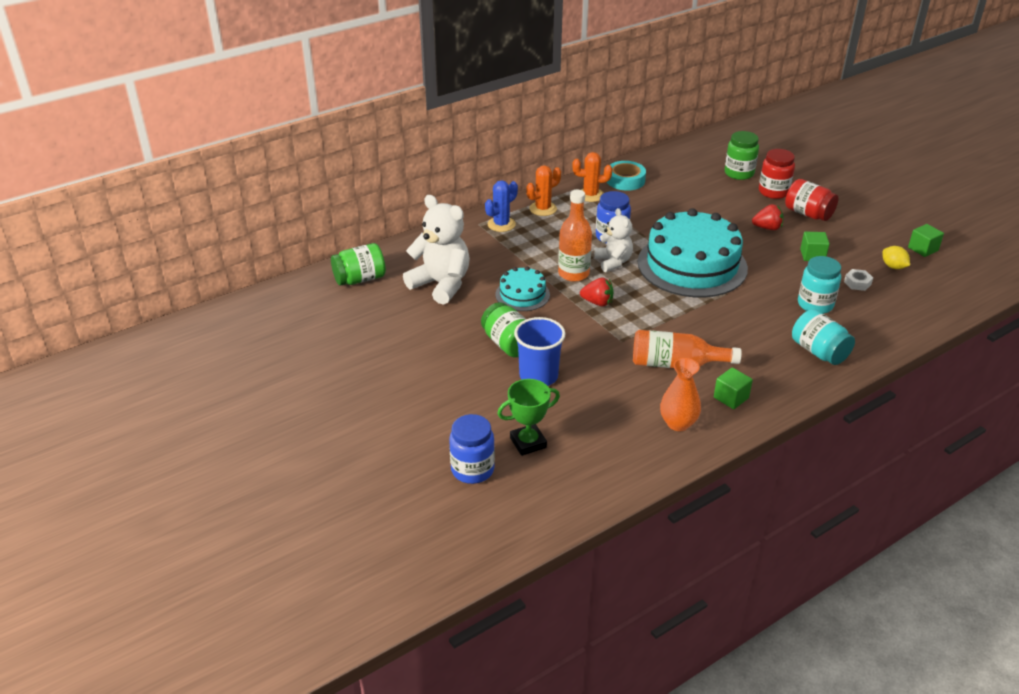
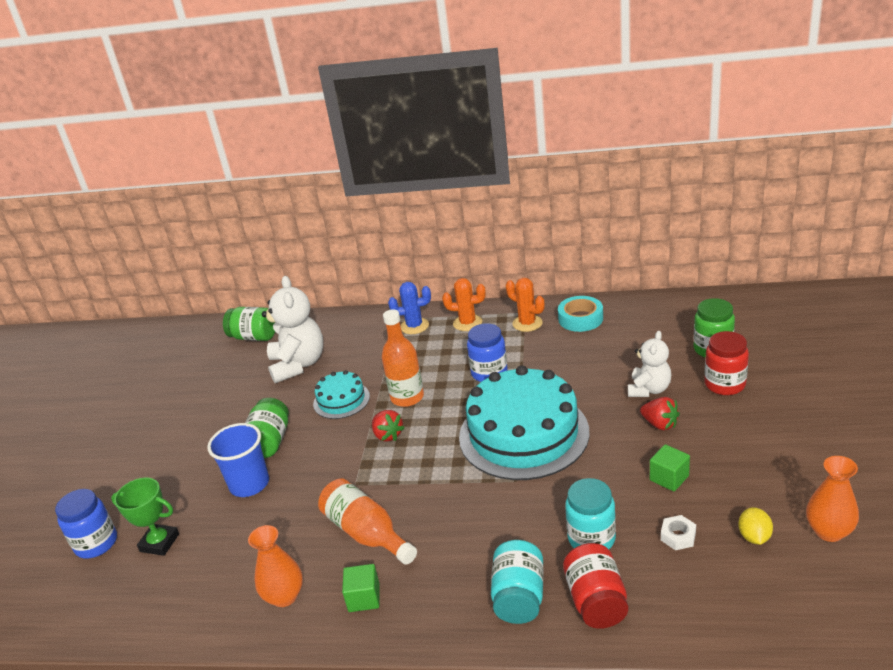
camera: 45 degrees right, 5 degrees down
white teddy bear [594,208,633,272] -> white teddy bear moved to [628,331,671,397]
red jar [785,179,838,221] -> red jar moved to [563,543,628,629]
green cube [908,224,944,257] -> orange vase [806,456,859,542]

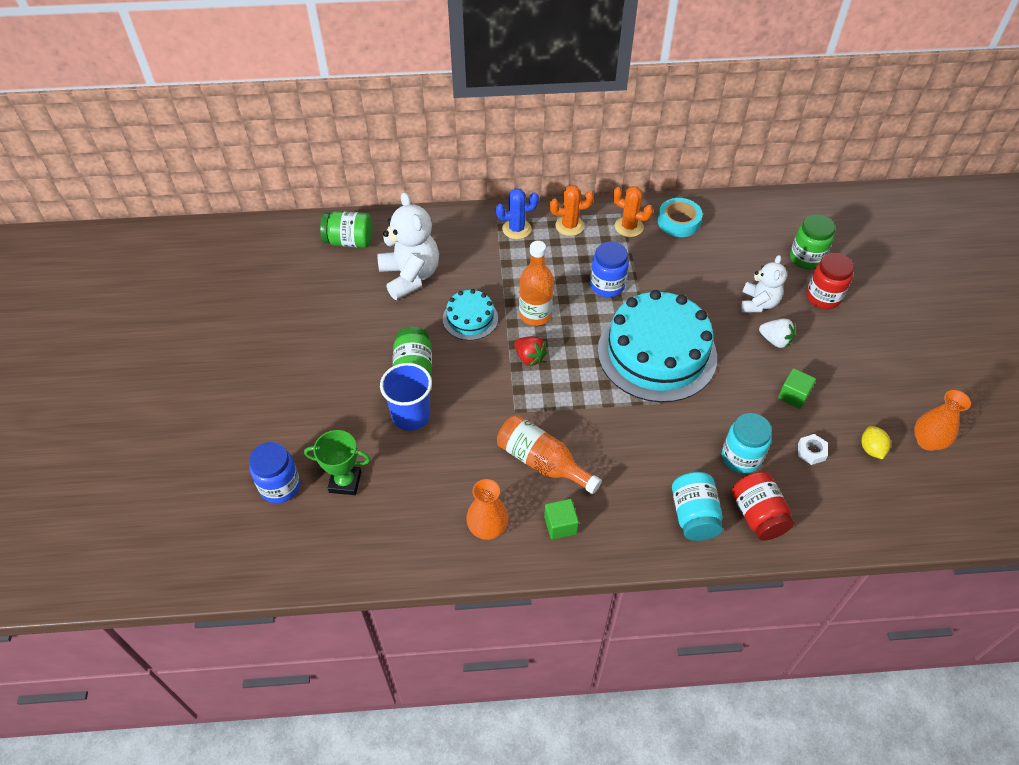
camera: 15 degrees left, 20 degrees up
red strawberry [640,397,680,430] -> white strawberry [759,318,795,348]

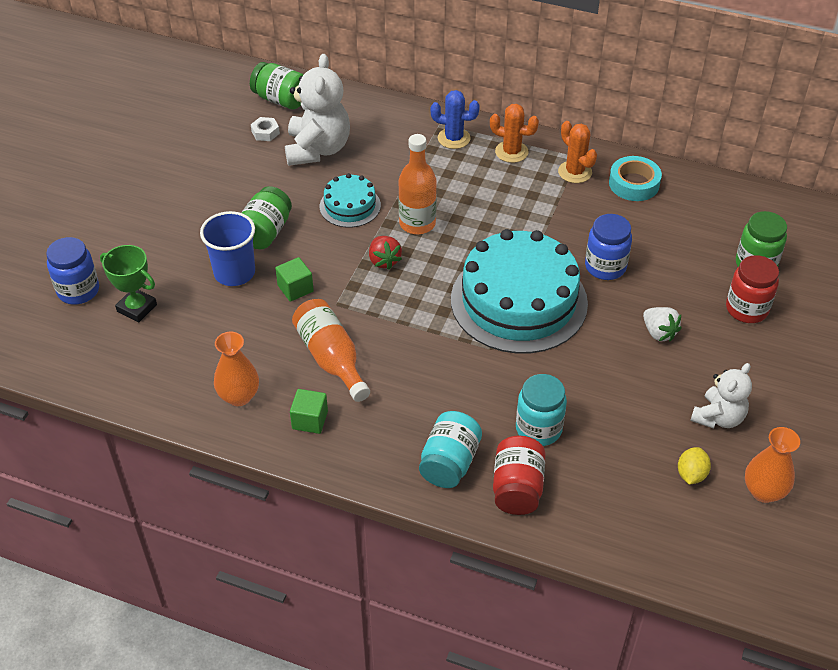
camera: 25 degrees right, 5 degrees down
blue jar [590,241,629,297] -> blue jar moved to [585,214,632,280]
white teddy bear [741,255,787,312] -> white teddy bear moved to [690,363,752,429]
green cube [778,368,816,409] -> green cube moved to [275,257,314,302]
white nut [798,434,828,465] -> white nut moved to [251,117,280,141]

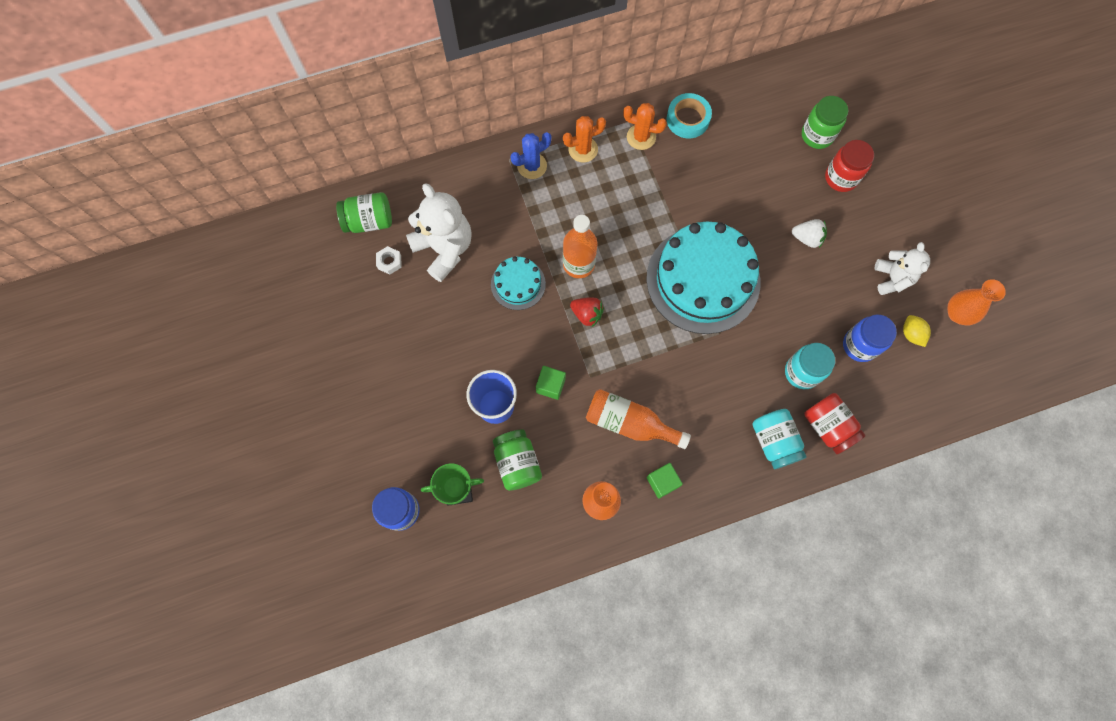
camera: 40 degrees left, 25 degrees up
green jar [241,186,292,249] -> green jar moved to [493,430,542,491]
blue jar [585,214,632,280] -> blue jar moved to [843,315,897,362]

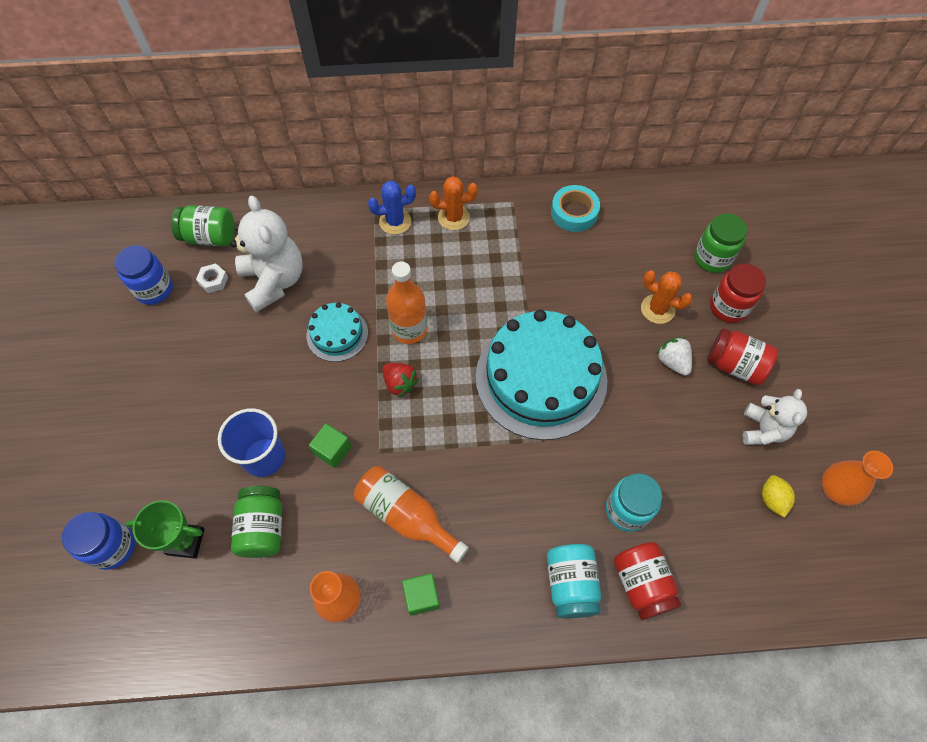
camera: 15 degrees right, 10 degrees down
orange cactus [623,103,667,150] -> orange cactus moved to [641,270,693,324]
white strawberry [792,219,827,248] -> white strawberry turned 150 degrees counterclockwise [656,337,692,376]
blue jar [843,315,897,362] -> blue jar moved to [115,245,173,305]
none -> red jar [707,328,778,385]

